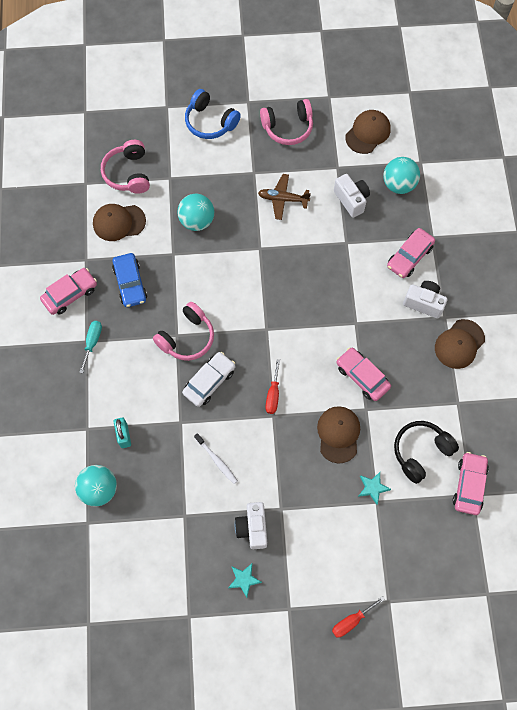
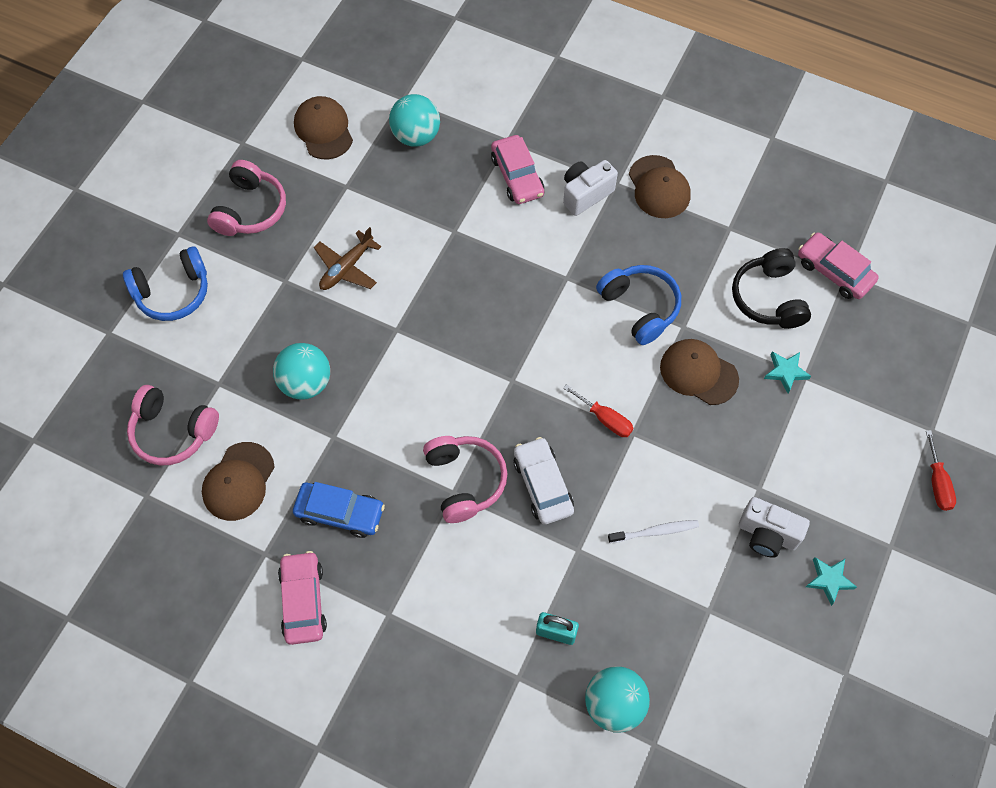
camera: 60 degrees left, 5 degrees down
turquoise screwdriver [79,321,102,373] -> none
white camera [334,174,370,218] -> none
pink car [336,347,391,401] -> blue headphones [596,265,681,345]

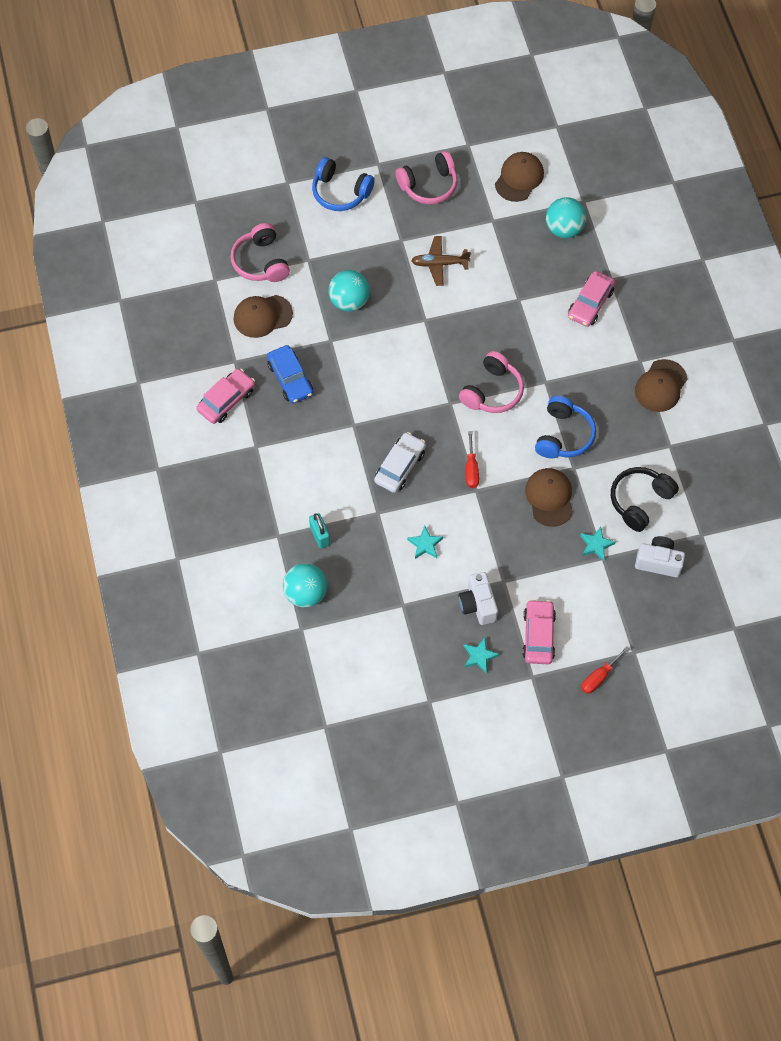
camera: 50 degrees right, 0 degrees up
pink headphones [423,436,507,523] -> pink headphones moved to [459,351,524,413]
white camera [563,160,618,216] -> white camera moved to [635,536,685,577]
white toothbrush [608,520,699,543] -> turquoise star [407,526,443,559]
pink car [798,232,879,299] -> pink car moved to [522,599,556,664]

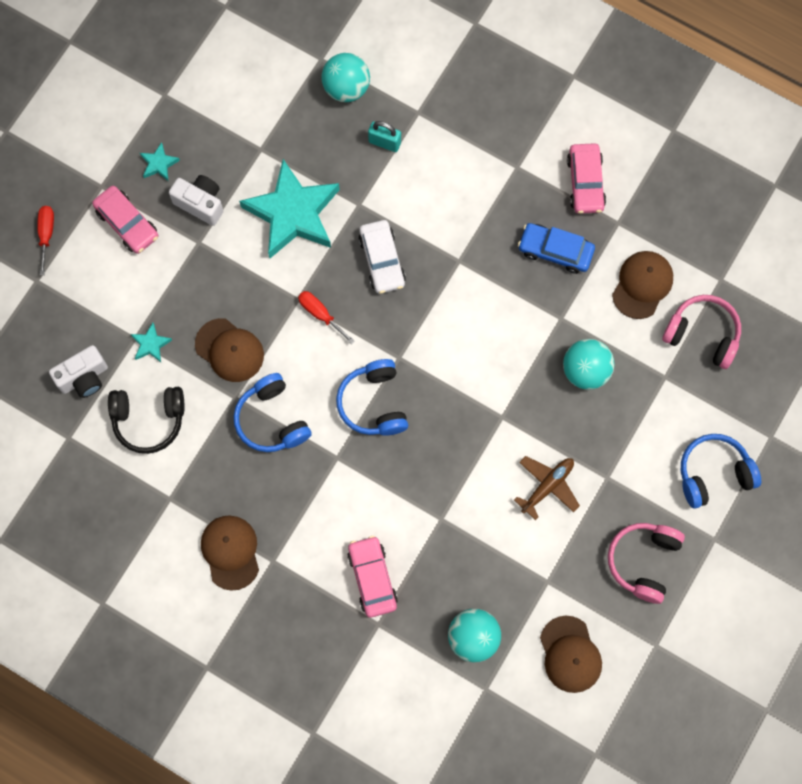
camera: 135 degrees right, 10 degrees up
turquoise star [407,526,443,559] -> turquoise star [239,159,340,258], size x2.49
pink headphones [459,351,524,413] -> blue headphones [336,359,408,436]
black headphones [611,467,679,532] -> black headphones turned 90 degrees clockwise [108,387,184,454]

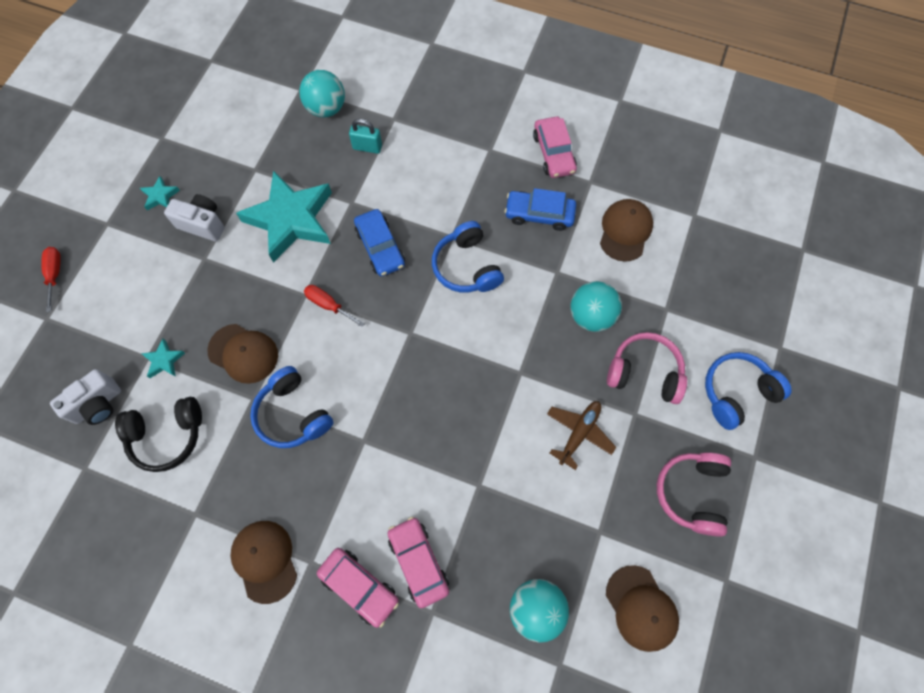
camera: 10 degrees left, 5 degrees down
pink car [92,186,158,254] -> pink car moved to [317,548,399,628]
blue headphones [336,359,408,436] -> blue headphones moved to [432,221,504,293]
white car [358,220,406,294] -> blue car [354,209,405,276]
pink headphones [662,295,741,369] -> pink headphones moved to [607,332,687,404]

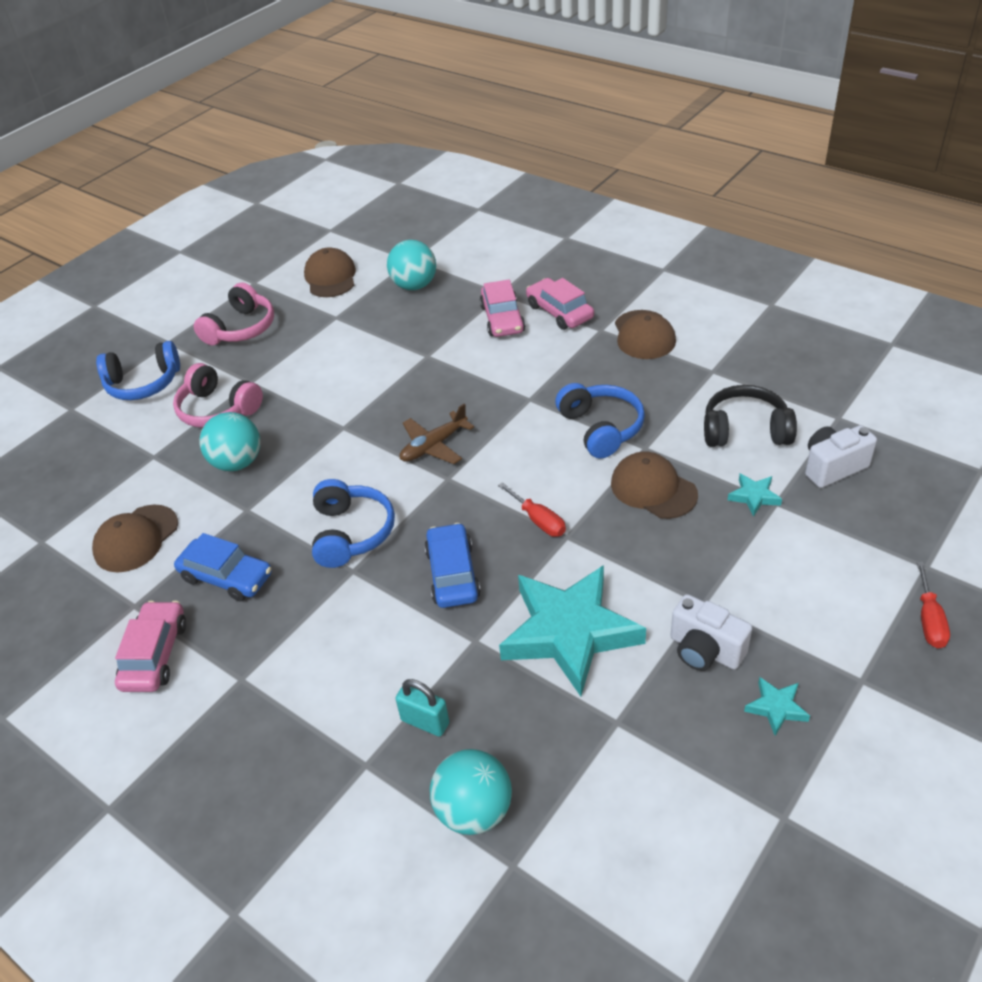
camera: 160 degrees left, 25 degrees down
brown plane [547,401,616,470] -> brown plane moved to [400,404,474,464]

